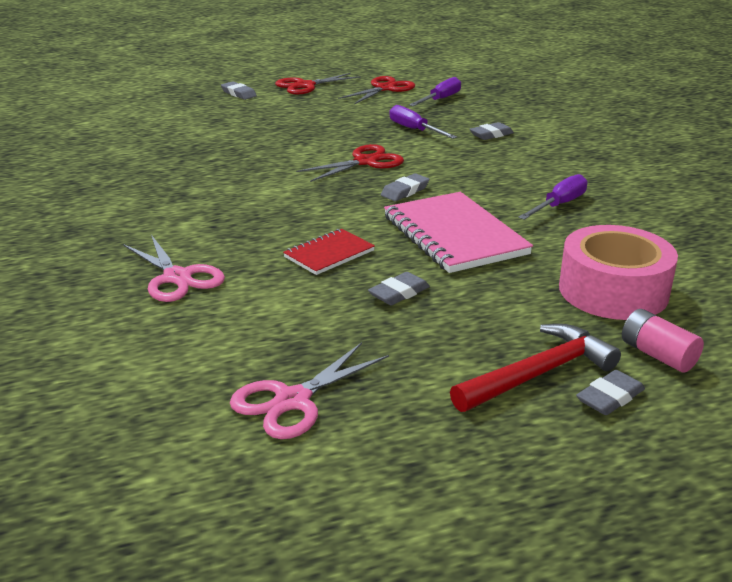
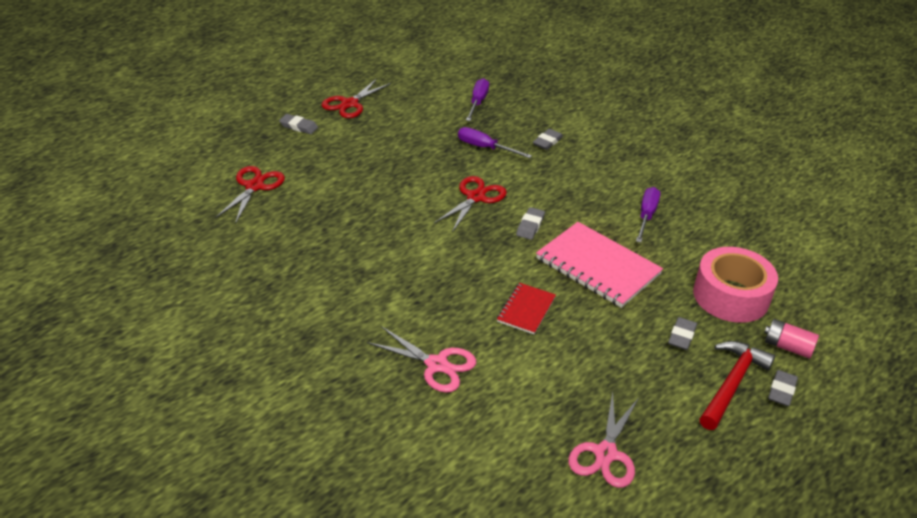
camera: 25 degrees left, 10 degrees up
red scissors [338,76,415,104] -> red scissors moved to [215,166,285,224]
grey eraser [368,272,430,305] -> grey eraser moved to [668,317,697,350]

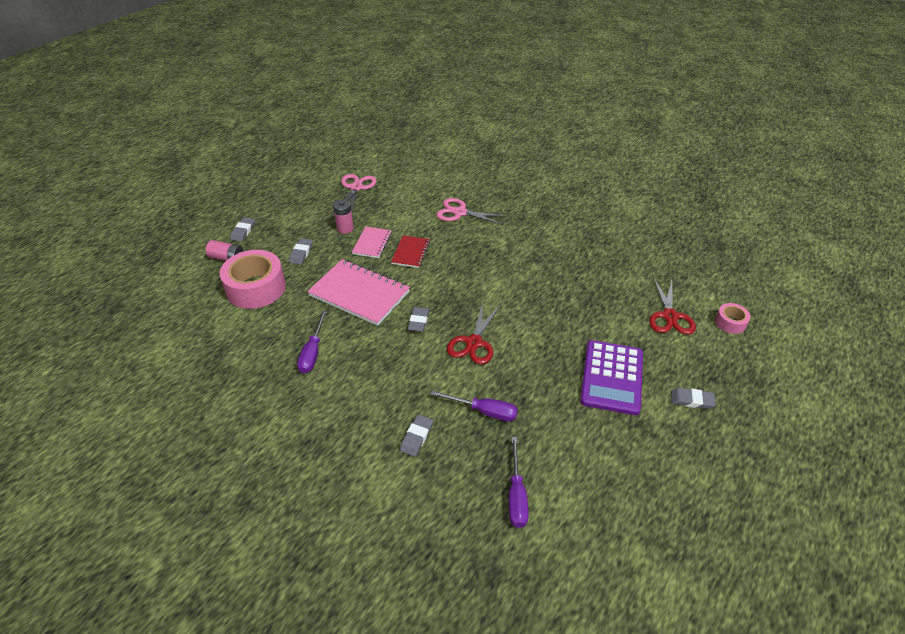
camera: 170 degrees right, 5 degrees up
red scissors [321,79,391,118] -> none
red hammer [699,341,775,430] -> none
none -> pink battery [333,199,354,234]
none -> pink notebook [352,227,392,258]
none -> purple calculator [580,340,643,415]
none -> pink tape [715,303,751,334]

